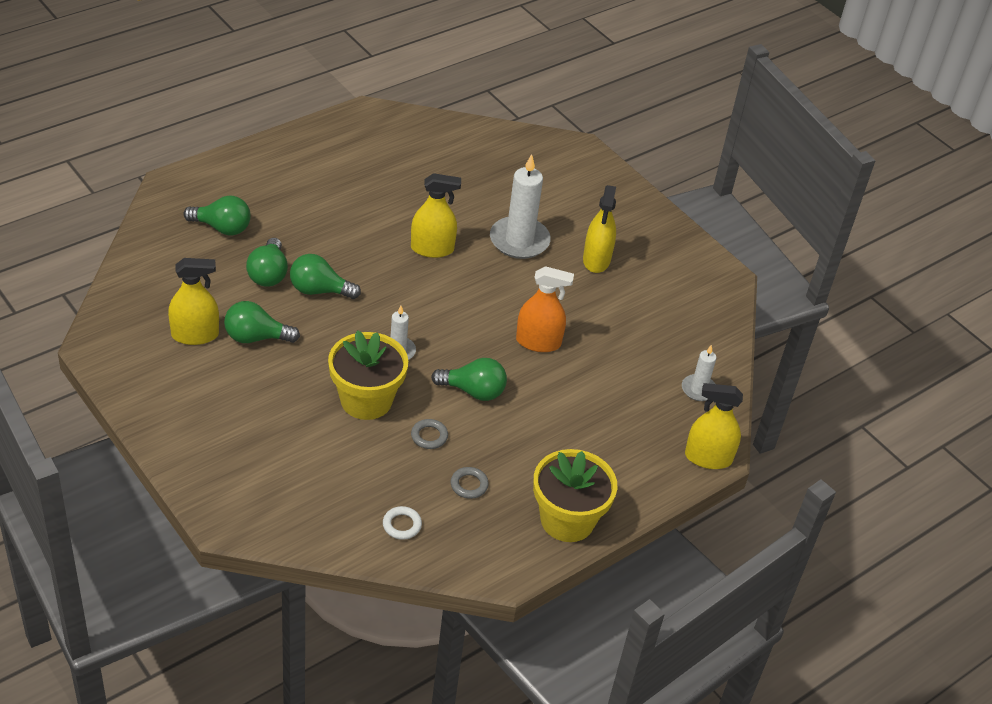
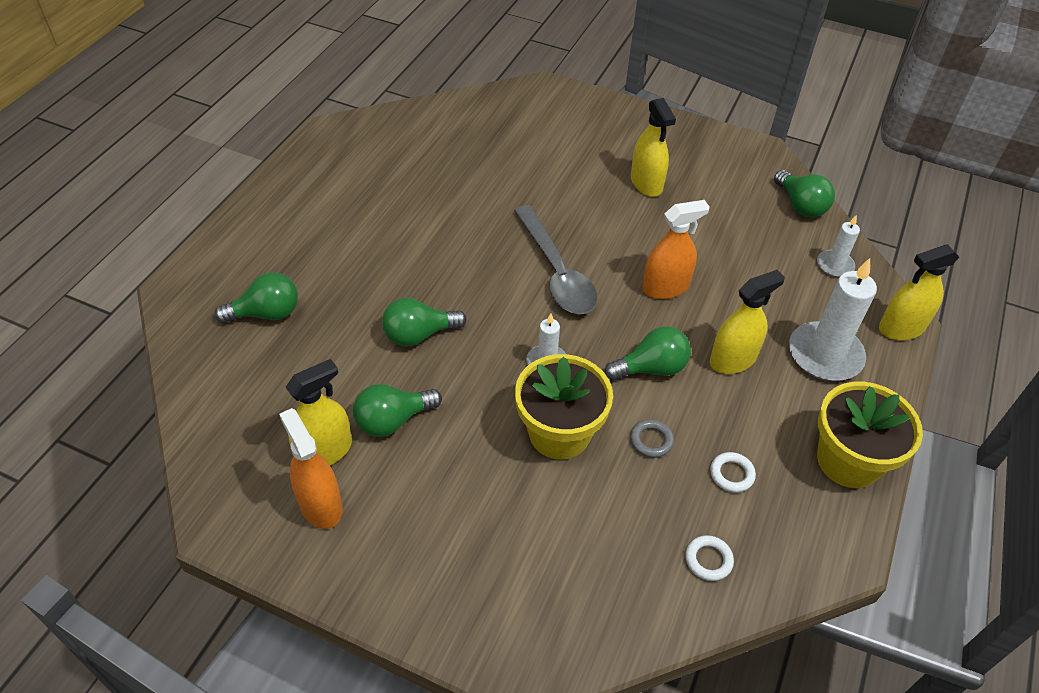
camera: 25 degrees left, 5 degrees up
green light bulb [246,238,288,287] -> green light bulb moved to [774,170,835,217]
yellow spray bottle [411,173,461,258] -> yellow spray bottle moved to [710,270,785,374]
grey ring [451,467,489,499] -> white ring [710,452,756,492]
white candle [490,154,551,259] -> white candle moved to [789,258,877,381]
none -> orange spray bottle [279,408,343,529]
none -> grey spoon [514,205,598,314]

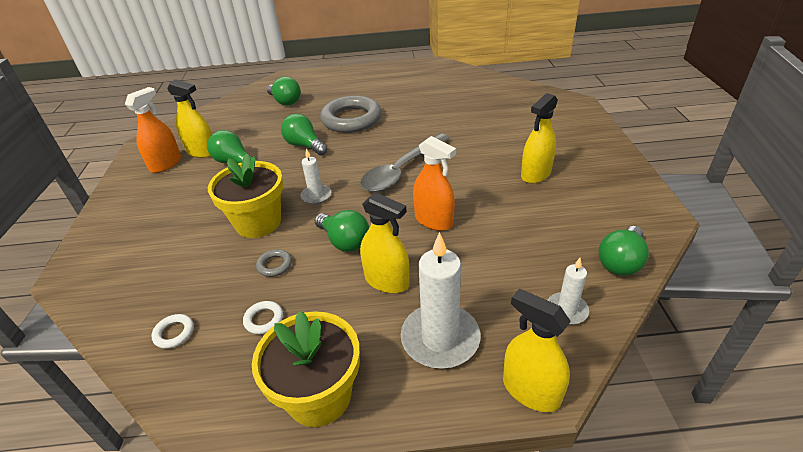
camera: 65 degrees right, 10 degrees down
none -> grey ring [320,95,381,133]

